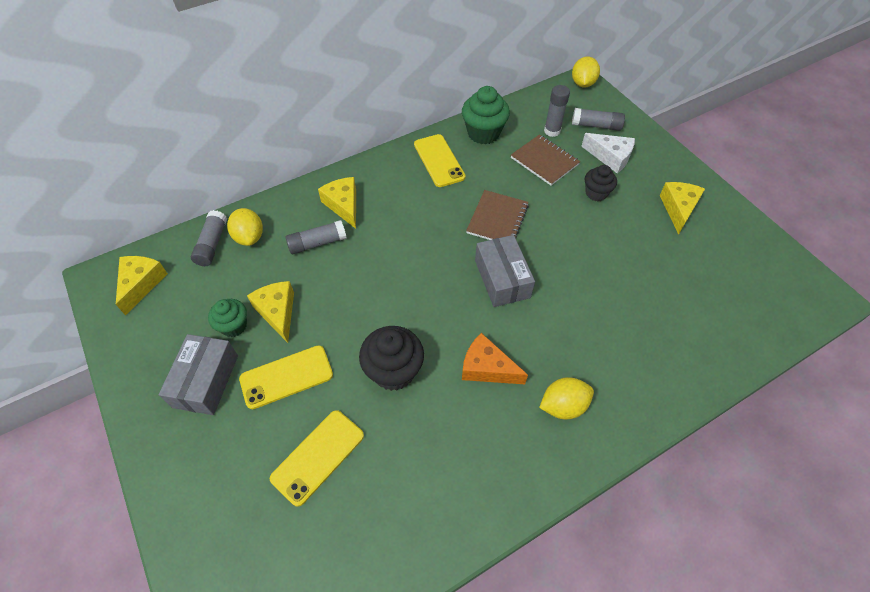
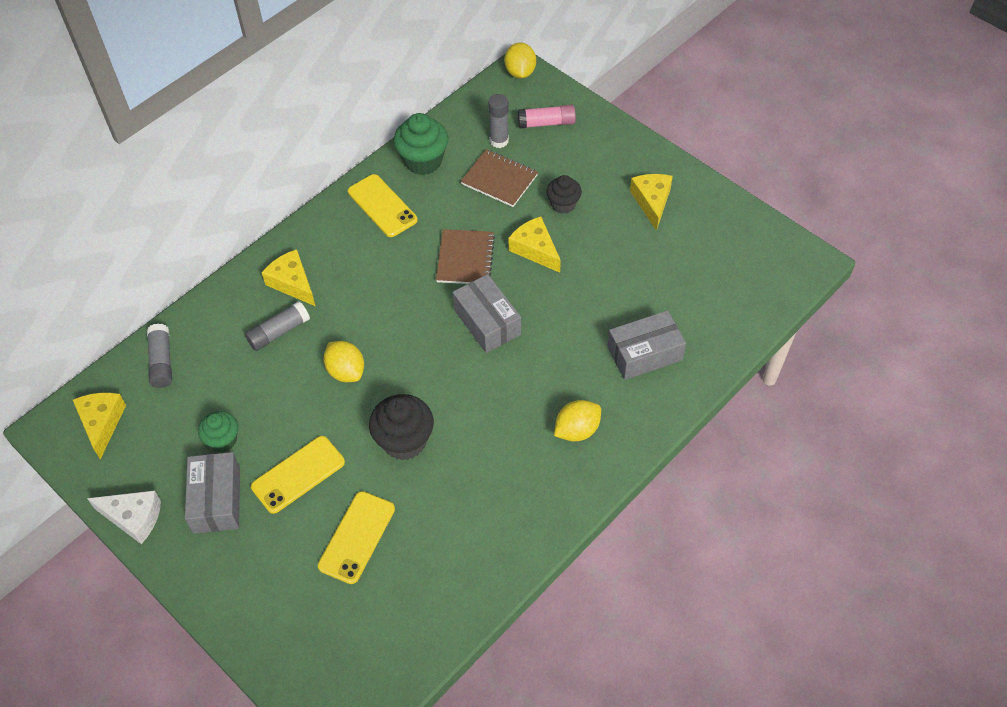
camera: 15 degrees left, 0 degrees up
yellow lemon [227,208,263,246] -> yellow lemon moved to [324,341,364,382]
yellow cheese [247,281,294,343] -> yellow cheese moved to [509,216,561,273]
orange cheese [462,333,528,384] -> none
grey glue stick [572,108,625,131] -> pink glue stick [518,105,576,129]
white cheese [581,133,635,173] -> white cheese moved to [87,490,161,544]
none -> grey box [607,310,686,380]

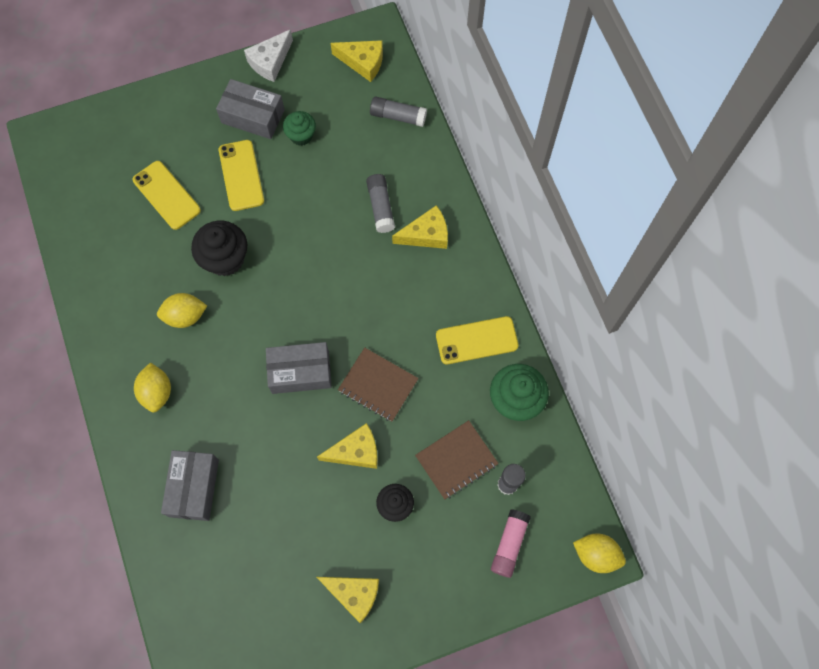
camera: 115 degrees right, 15 degrees up
yellow lemon [324,341,364,382] -> yellow lemon moved to [157,293,207,328]

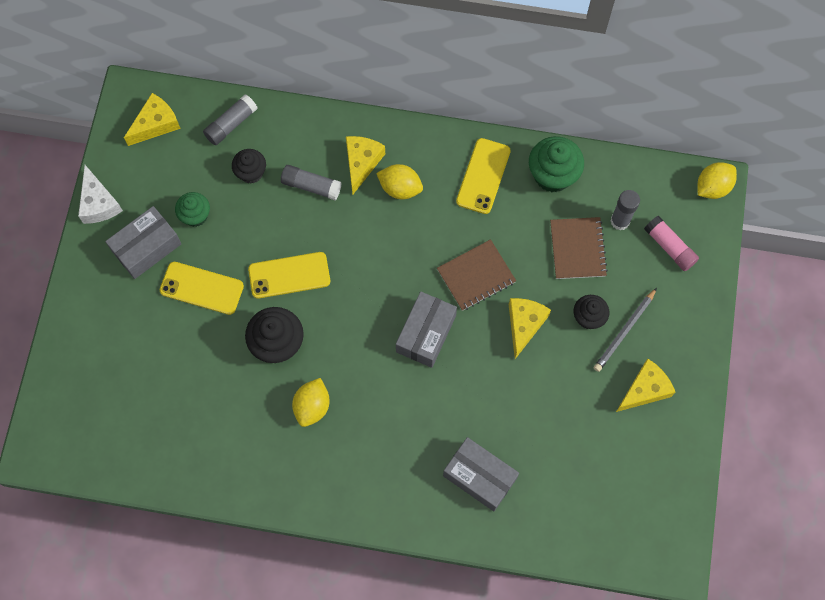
camera: 60 degrees left, 0 degrees up
yellow phone [133,161,201,230] -> yellow phone moved to [248,252,330,299]
yellow lemon [134,362,171,412] -> yellow lemon moved to [376,164,423,199]
none -> black cupcake [232,149,266,183]
none -> grey pencil [594,288,657,372]

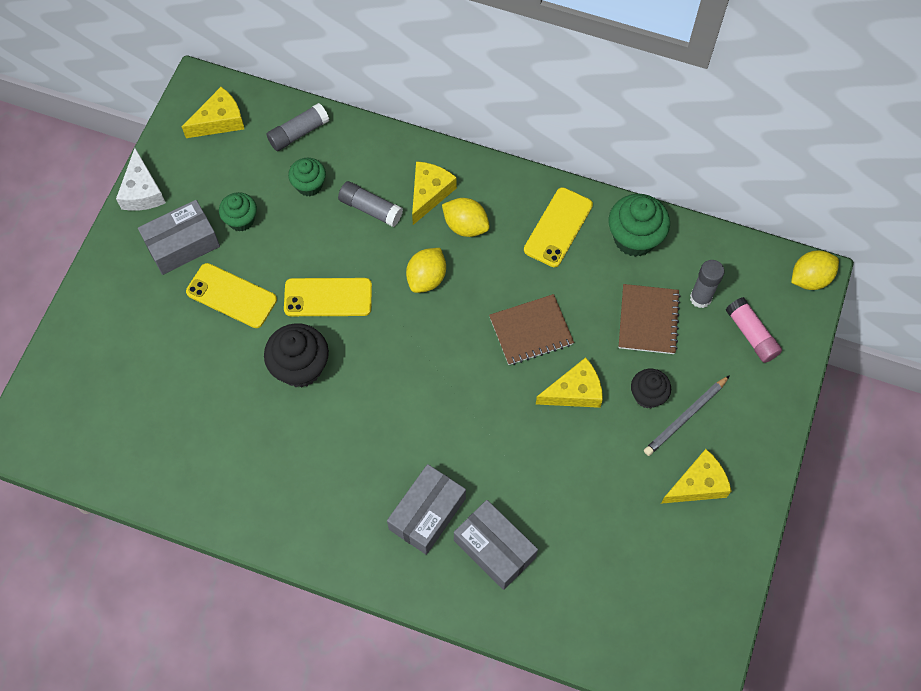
camera: 10 degrees right, 5 degrees down
black cupcake [232,149,266,183] -> green cupcake [288,158,326,196]
yellow lemon [292,378,330,427] -> yellow lemon moved to [406,248,446,293]
grey box [396,292,457,368] -> grey box moved to [387,464,466,555]
yellow cheese [509,298,551,359] -> yellow cheese turned 45 degrees clockwise [536,357,603,408]

